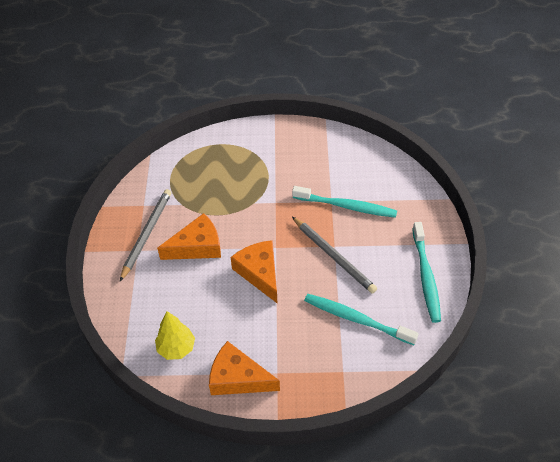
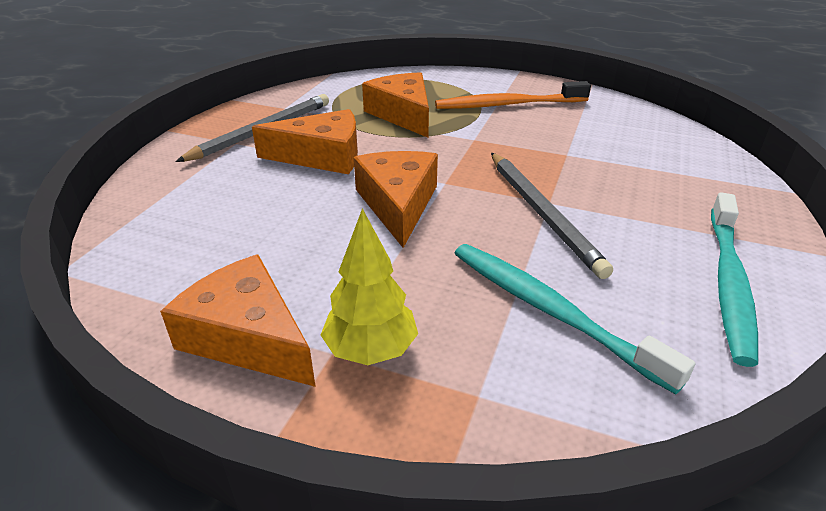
camera: 20 degrees right, 15 degrees down
yellow tree [155,311,195,360] -> yellow tree moved to [321,208,418,365]
turquoise toothbrush [292,186,397,218] -> none
none -> orange cheese [362,72,429,137]
none -> orange toothbrush [435,81,591,109]

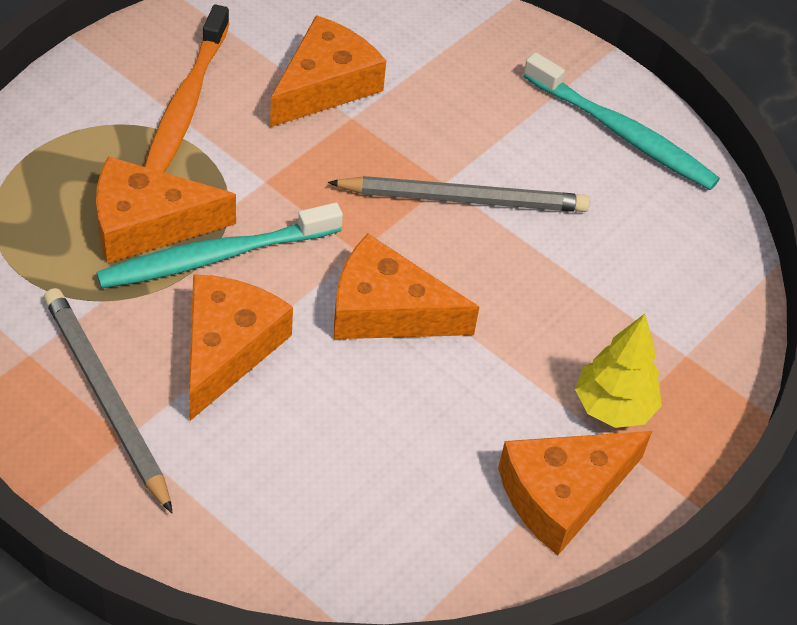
camera: 75 degrees left, 15 degrees up
turquoise toothbrush [454,244,695,394] -> turquoise toothbrush moved to [96,203,343,289]
none -> orange cheese [270,15,386,127]

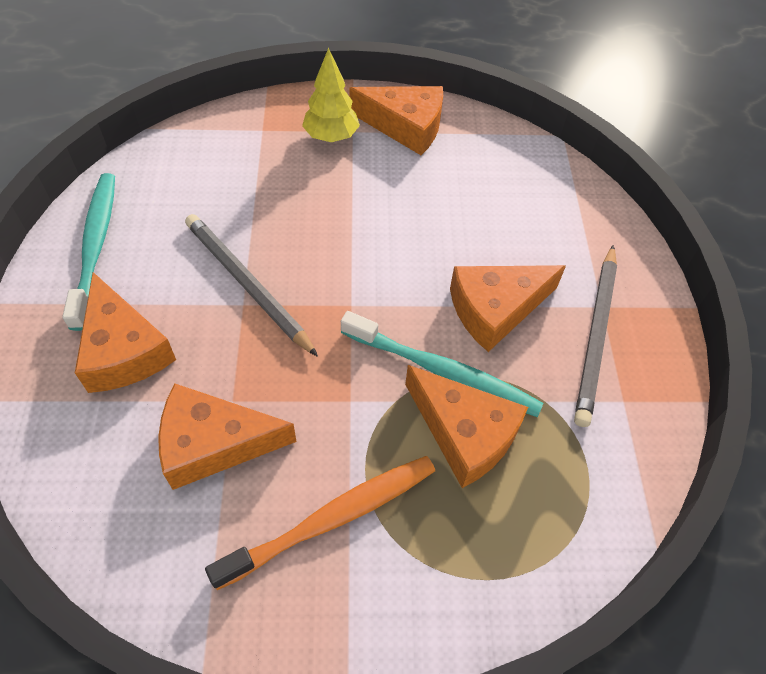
camera: 130 degrees left, 5 degrees up
orange cheese [334,234,479,339] -> orange cheese moved to [75,272,176,393]

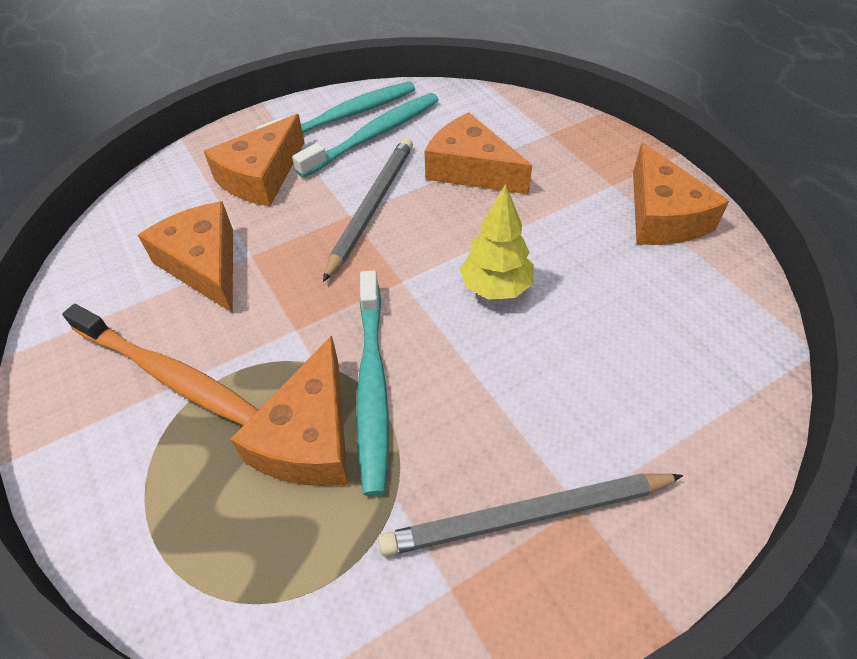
camera: 65 degrees right, 5 degrees down
yellow tree [302,48,360,142] -> yellow tree moved to [460,184,534,300]
orange cheese [450,265,566,352] -> orange cheese moved to [424,113,532,195]
none -> turquoise toothbrush [292,93,438,178]

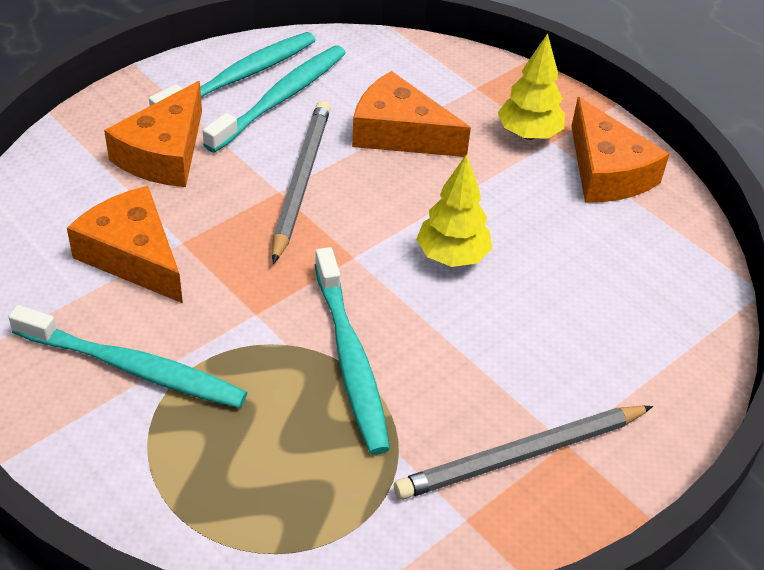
camera: 15 degrees left, 5 degrees down
orange toothbrush [62,304,258,425] -> turquoise toothbrush [8,305,247,408]
orange cheese [230,335,348,486] -> none
none -> yellow tree [498,33,565,140]

